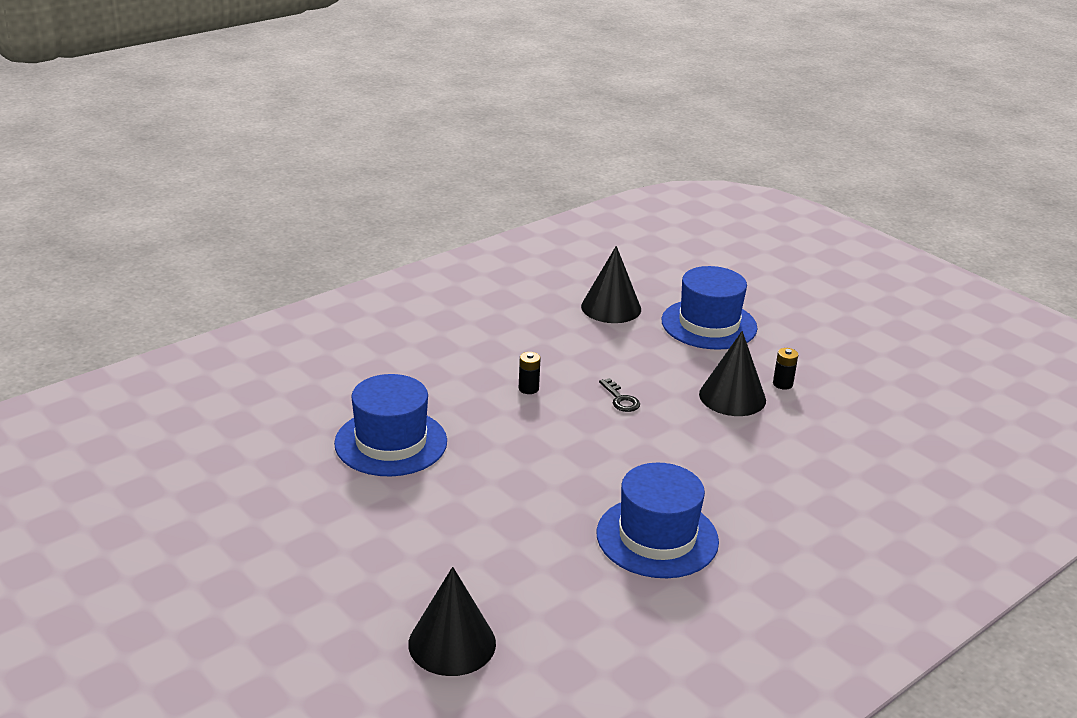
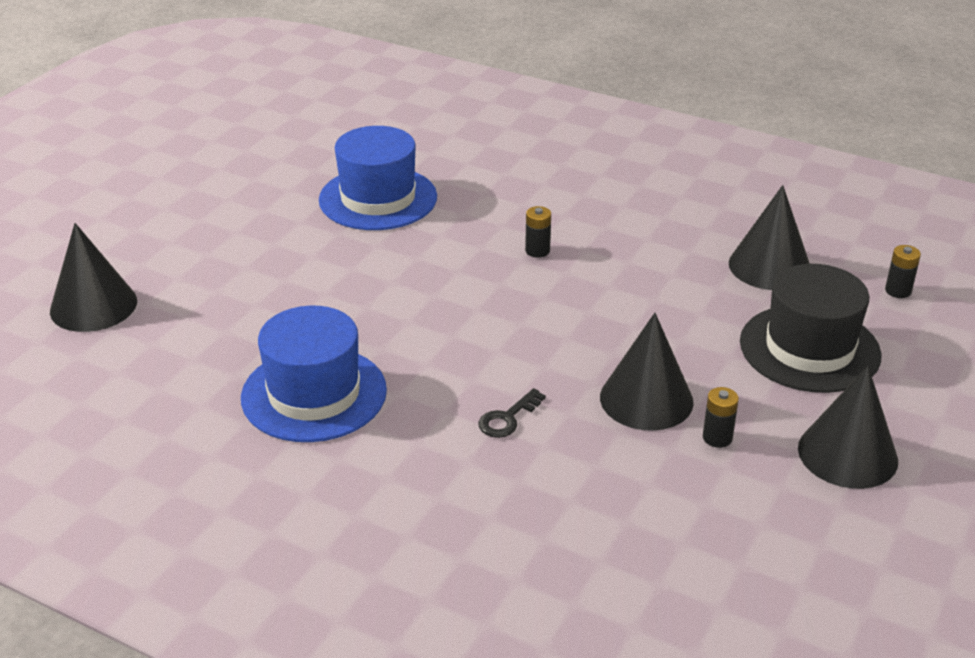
camera: 70 degrees right, 5 degrees up
black key [599,378,640,412] -> black key moved to [478,388,546,438]
blue hat [661,266,757,350] -> black hat [740,264,882,393]
none -> black cone [798,366,898,489]
none -> black battery [885,245,921,298]

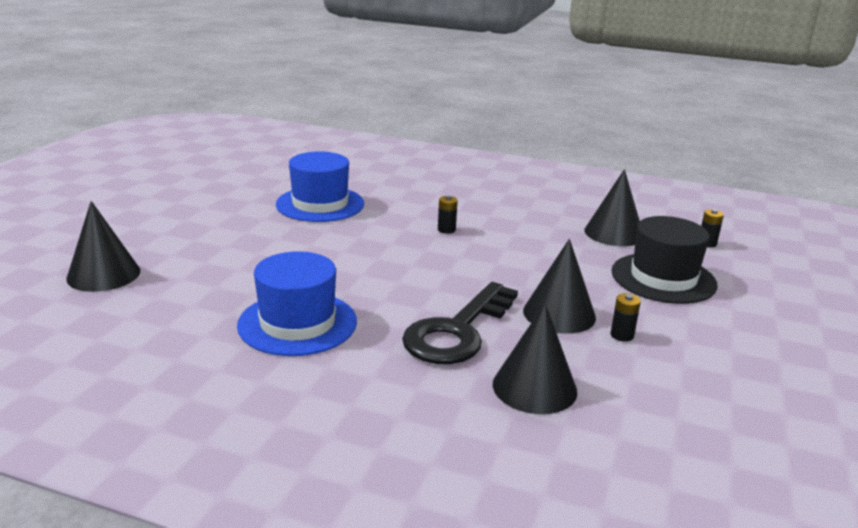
camera: 10 degrees left, 10 degrees down
black key [478,388,546,438] -> black key [402,282,518,364], size x2.49
black cone [798,366,898,489] -> black cone moved to [493,303,577,414]

